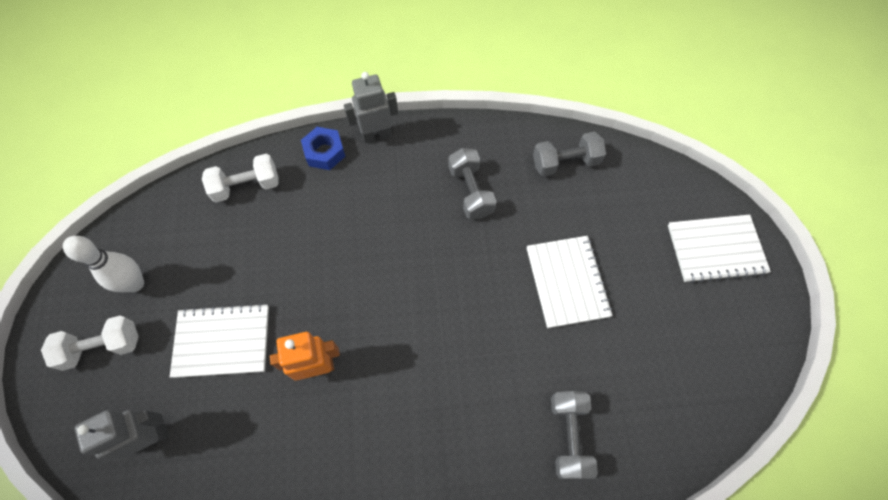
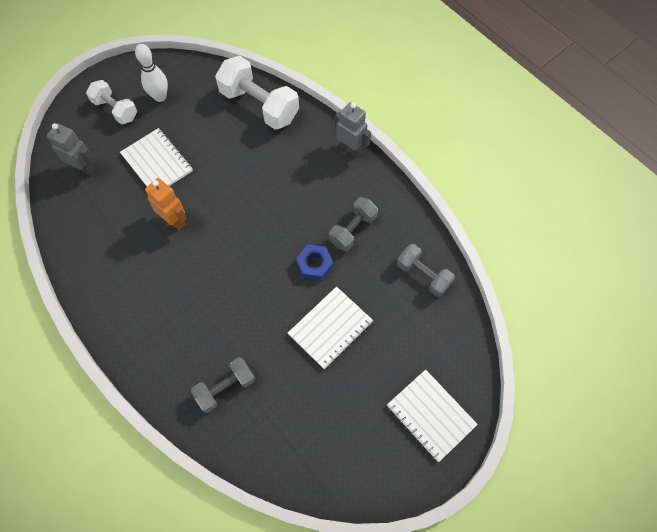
camera: 55 degrees right, 0 degrees up
white dumbbell [202,154,279,202] -> white dumbbell [215,56,299,130], size x1.65
blue nut [301,127,346,170] -> blue nut moved to [296,244,333,281]

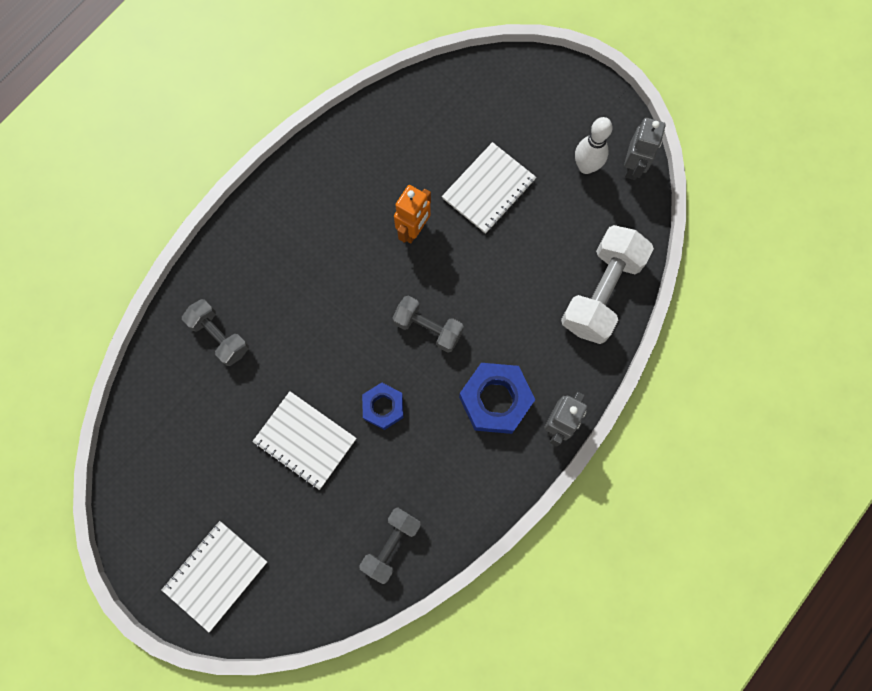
camera: 80 degrees right, 10 degrees up
grey robot [47,123,95,176] -> grey robot moved to [624,118,665,180]
white dumbbell [86,80,137,125] -> none
grey dumbbell [329,197,378,251] -> grey dumbbell moved to [393,296,464,352]
none -> blue nut [459,363,535,434]

